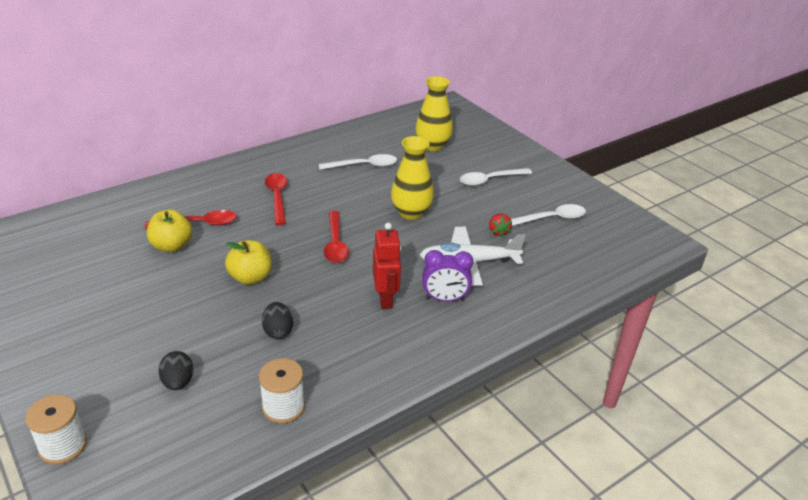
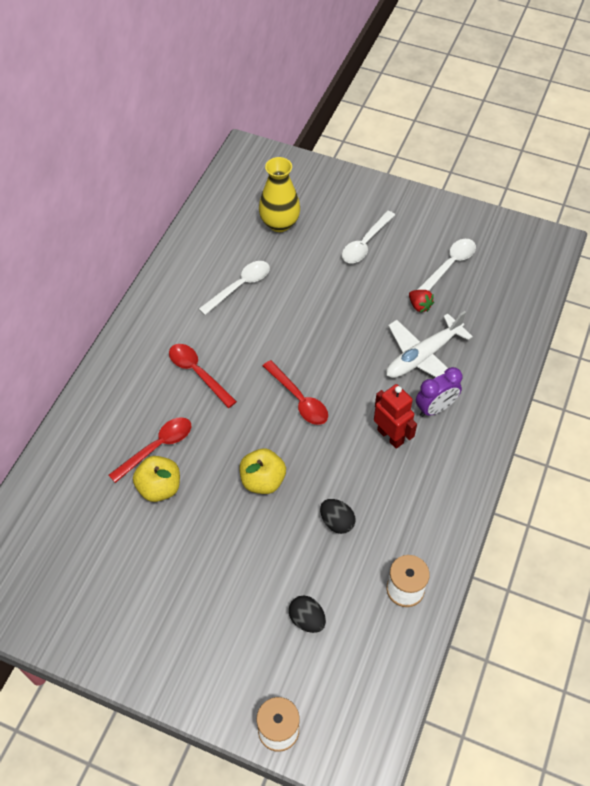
camera: 30 degrees left, 20 degrees up
yellow vase [391,136,434,220] -> none

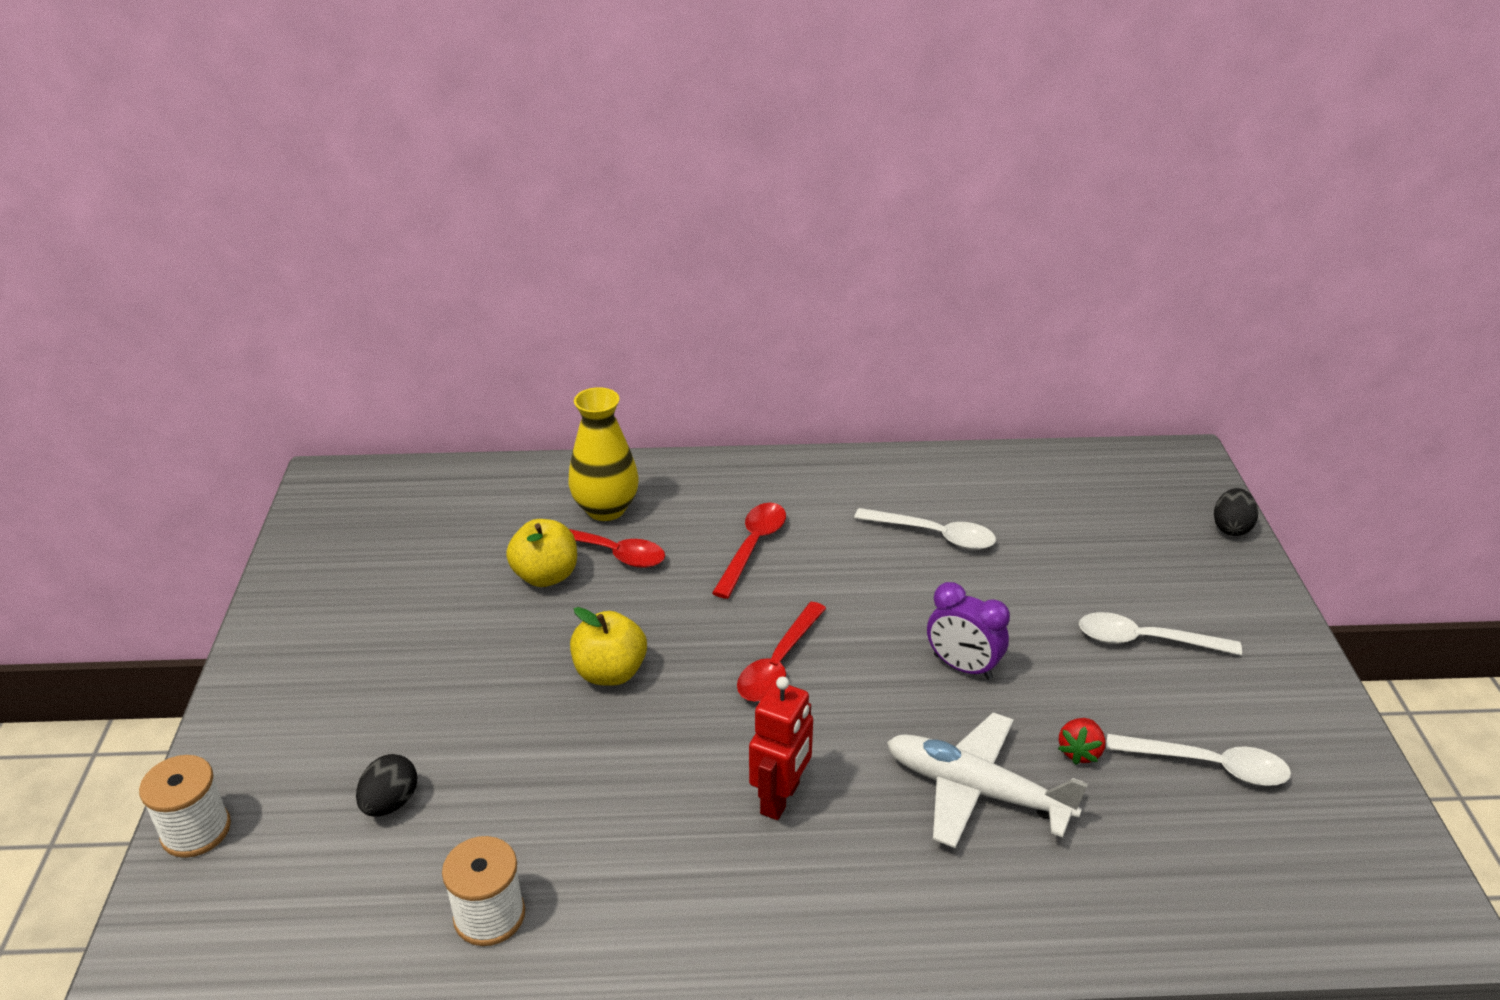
camera: 65 degrees right, 20 degrees down
yellow vase [259,157,300,232] -> yellow vase moved to [568,387,639,521]
black egg [320,499,355,534] -> black egg moved to [1214,488,1258,536]
purple clock [416,367,462,417] -> purple clock moved to [927,582,1010,680]

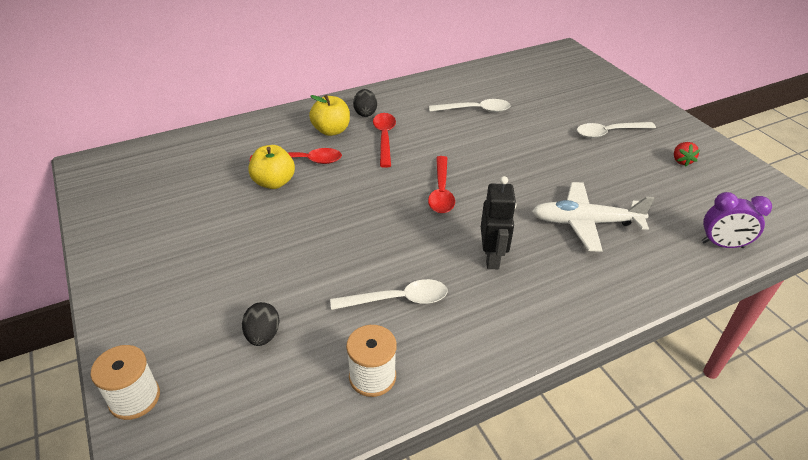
camera: 25 degrees left, 5 degrees up
yellow vase [568,387,639,521] -> none
yellow apple [570,607,647,686] -> yellow apple moved to [309,95,350,136]
red robot [749,676,813,820] -> black robot [481,176,516,269]
purple clock [927,582,1010,680] -> purple clock moved to [702,192,772,248]
red strawberry [1058,718,1106,765] -> red strawberry moved to [674,142,700,166]
white spoon [1106,734,1291,786] -> white spoon moved to [330,279,447,310]
black egg [1214,488,1258,536] -> black egg moved to [353,89,377,117]

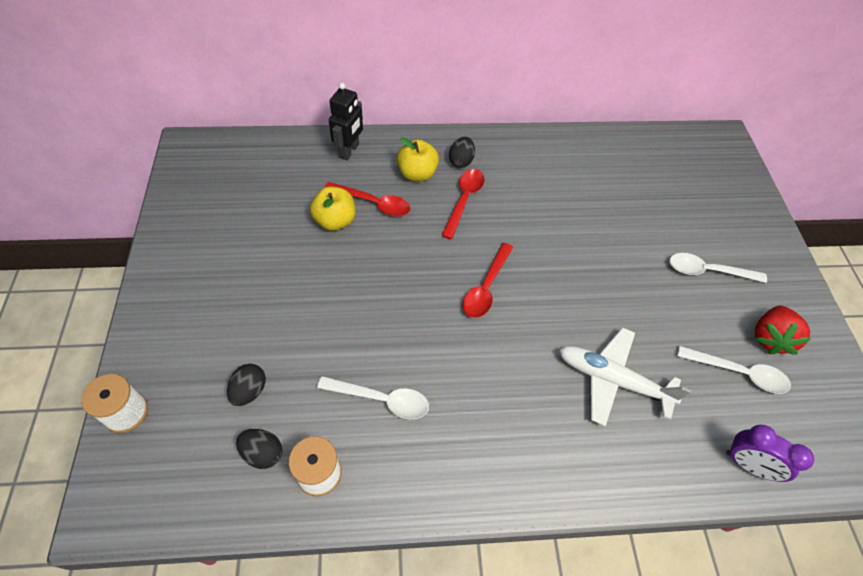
camera: 20 degrees right, 15 degrees up
white spoon [429,99,511,112] -> white spoon moved to [677,346,791,394]
black robot [481,176,516,269] -> black robot moved to [329,83,363,160]
red strawberry [674,142,700,166] -> red strawberry [755,306,811,355], size x1.68
none -> black egg [236,429,282,469]

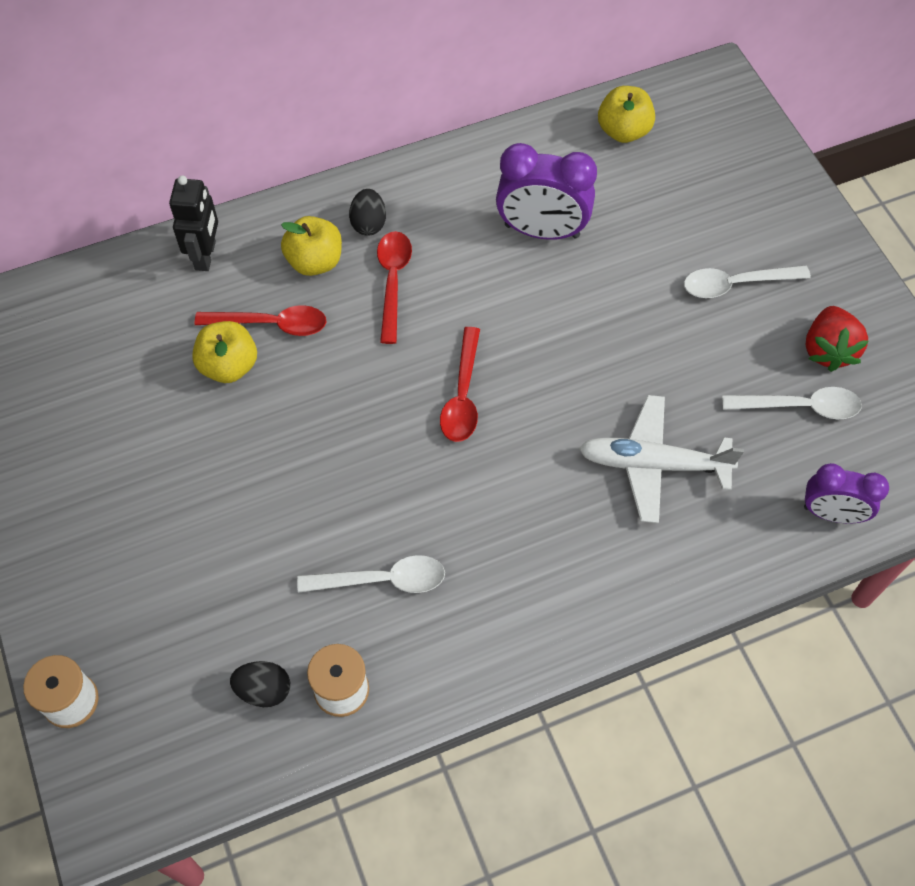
camera: 15 degrees left, 5 degrees up
black egg [227,364,266,406] -> none
none -> purple clock [496,143,597,240]
none -> yellow apple [598,86,655,143]

